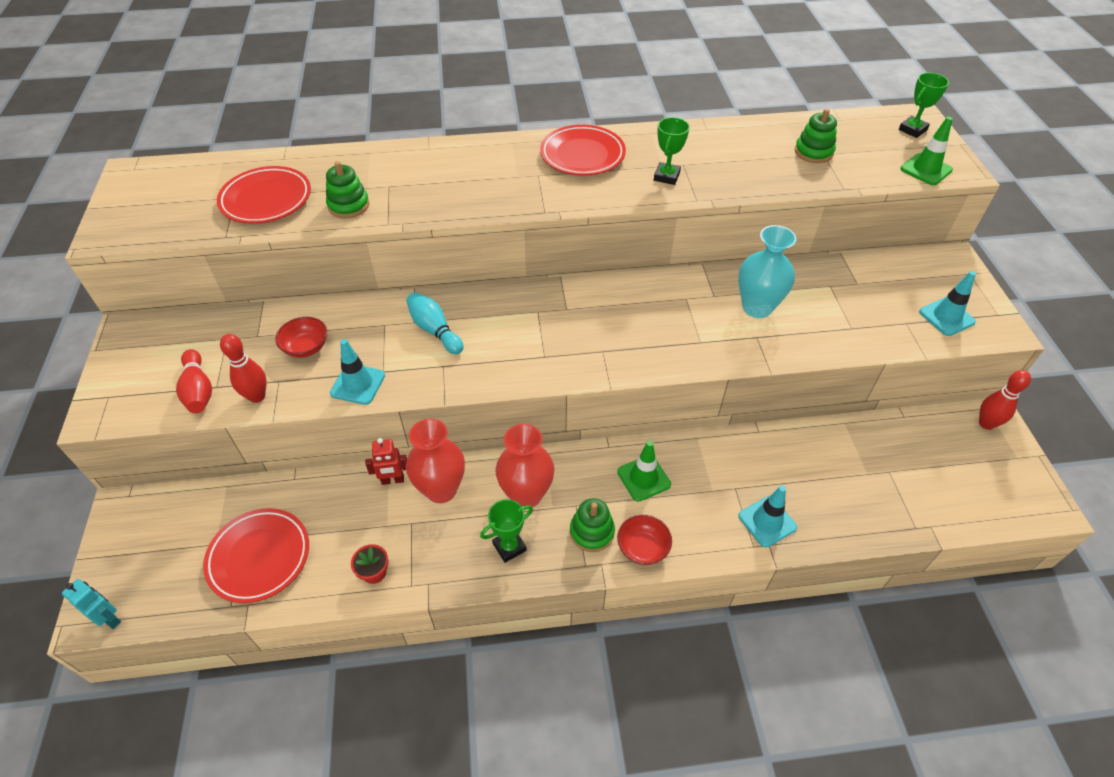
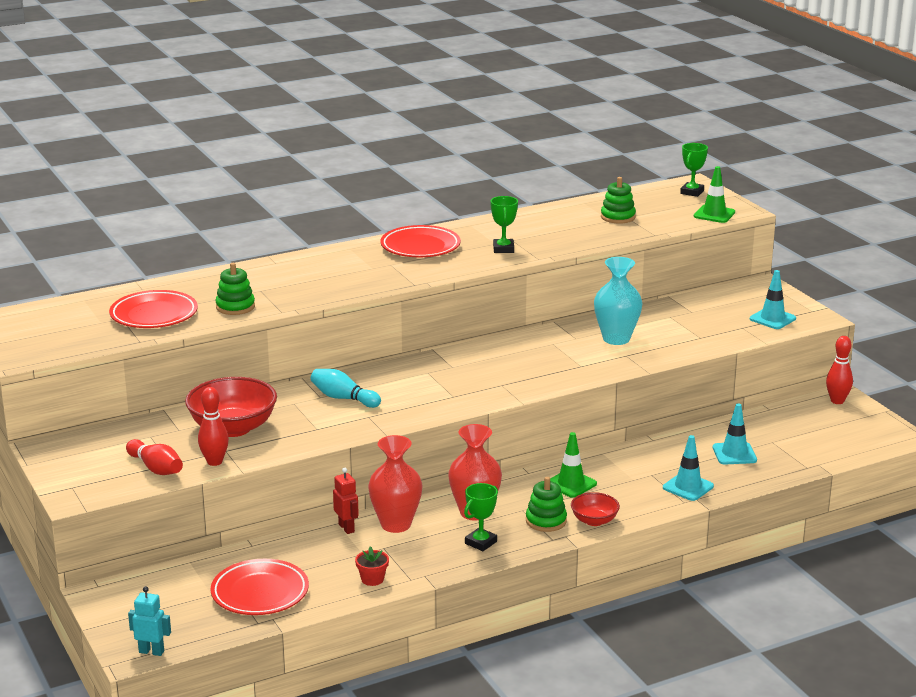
camera: 20 degrees left, 25 degrees down
red bowl [275,317,327,358] -> red bowl [185,377,277,437], size x1.88
turquoise traffic cone [330,339,385,405] -> turquoise traffic cone moved to [713,404,757,465]
red robot [365,438,407,485] -> red robot turned 90 degrees counterclockwise [333,468,359,534]

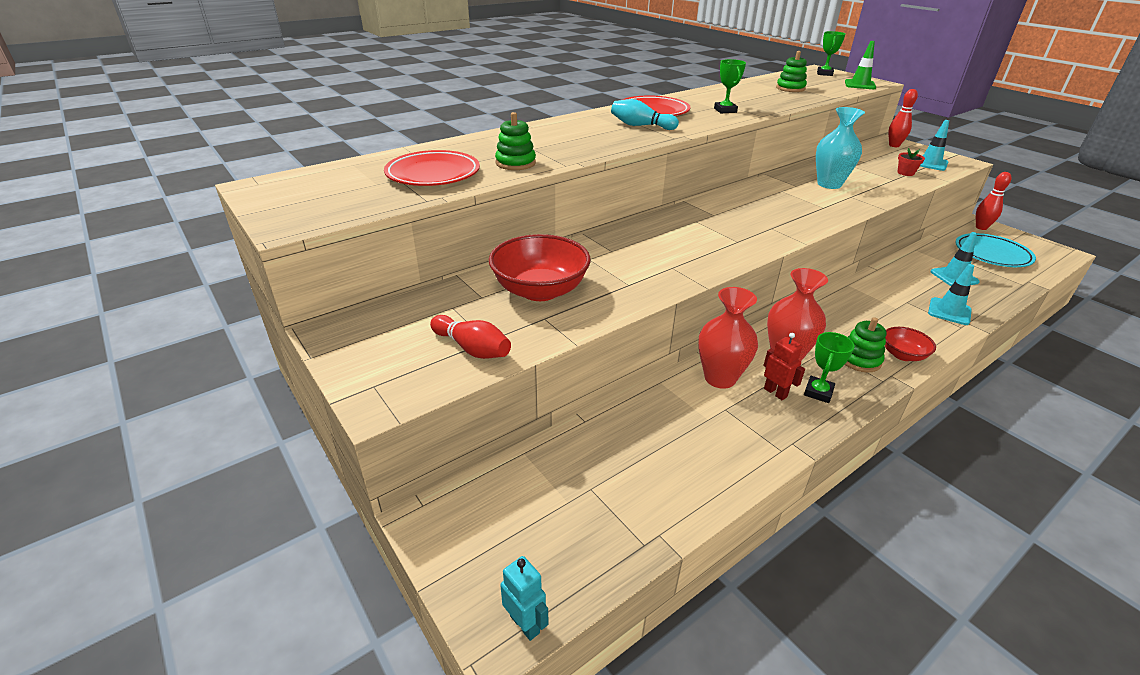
camera: 10 degrees left, 10 degrees up
turquoise robot [128,586,171,656] -> turquoise robot turned 45 degrees clockwise [500,556,548,641]
red bowling pin [198,387,229,466] -> red bowling pin moved to [888,89,918,147]
red plate [211,559,309,615] -> none
turquoise bowling pin [311,369,381,408] -> turquoise bowling pin moved to [611,99,679,130]
red robot [333,468,359,534] -> red robot moved to [763,333,805,400]
red flower pot [355,546,389,586] -> red flower pot moved to [897,148,925,176]
green traffic cone [550,432,597,498] -> none
none -> turquoise plate [955,233,1036,267]

